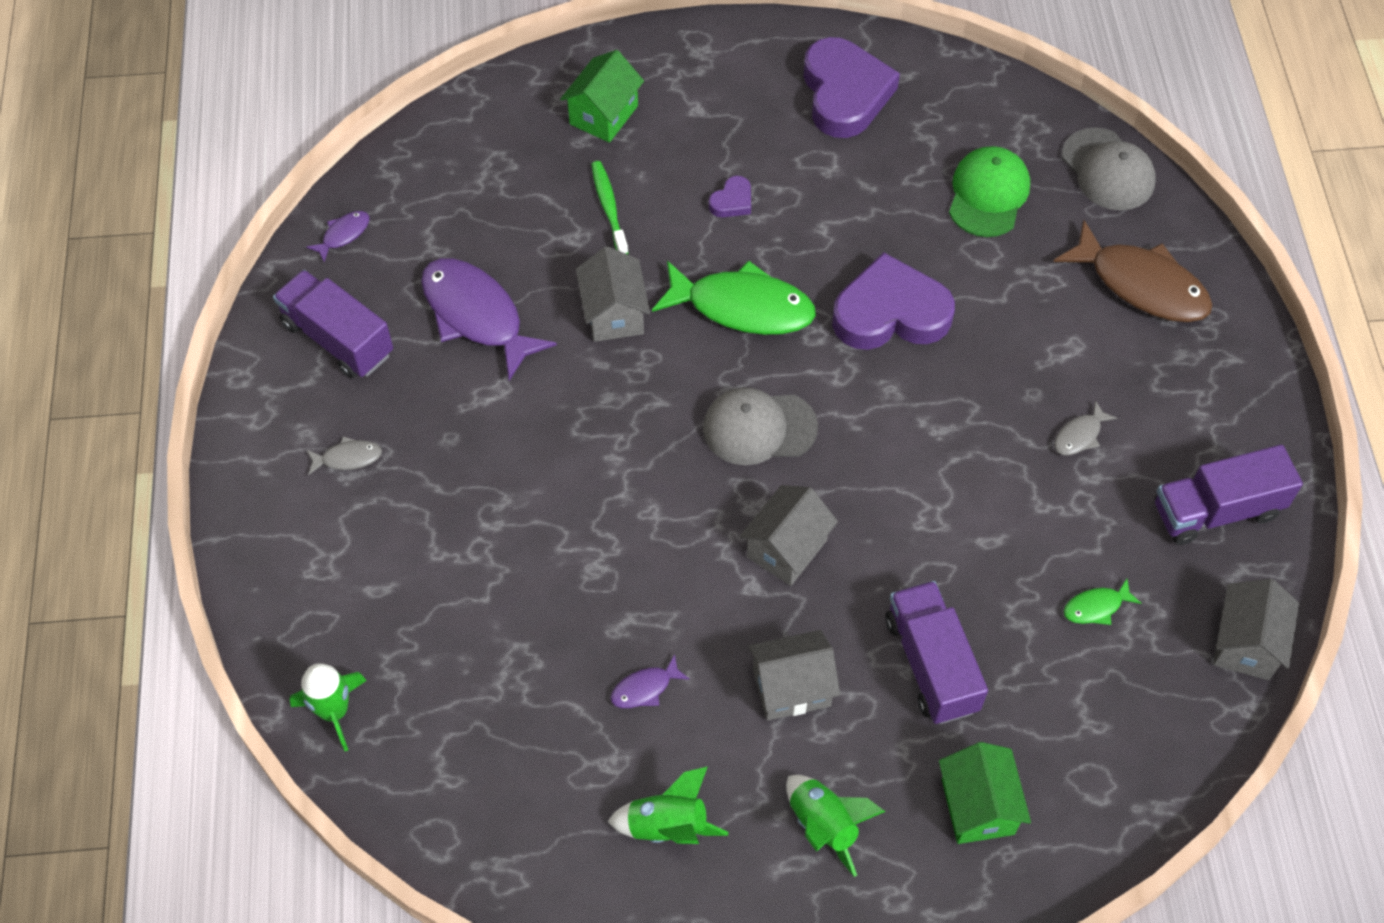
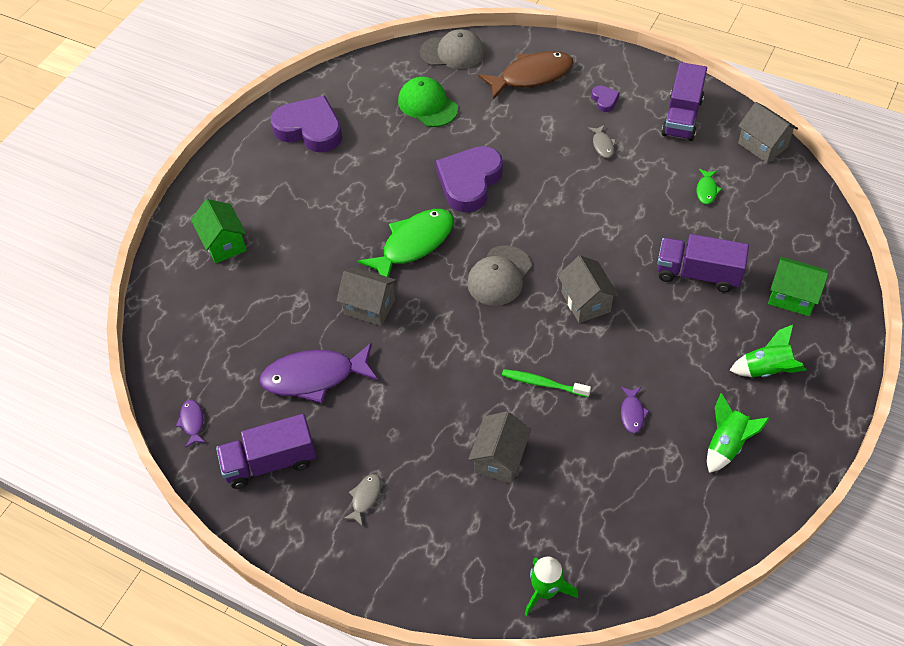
camera: 55 degrees left, 5 degrees down
green toothbrush [591,161,628,254] -> green toothbrush moved to [502,369,591,397]
purple heart [709,176,751,217] -> purple heart moved to [592,85,620,112]
grey house [748,630,840,721] -> grey house moved to [468,411,531,483]

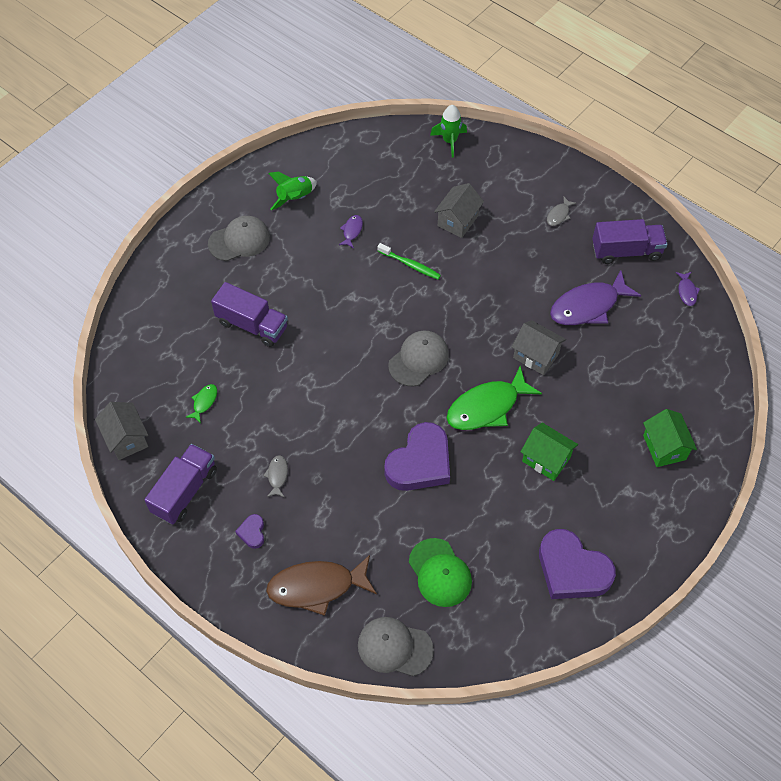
camera: 170 degrees left, 5 degrees up
purple fish [259,343,378,403] -> purple fish turned 150 degrees clockwise [550,270,641,325]
grey house [558,255,619,323] -> none
green rocket [729,325,807,377] -> grey cap [208,216,270,261]
green house [768,257,828,316] -> green house moved to [521,423,578,481]

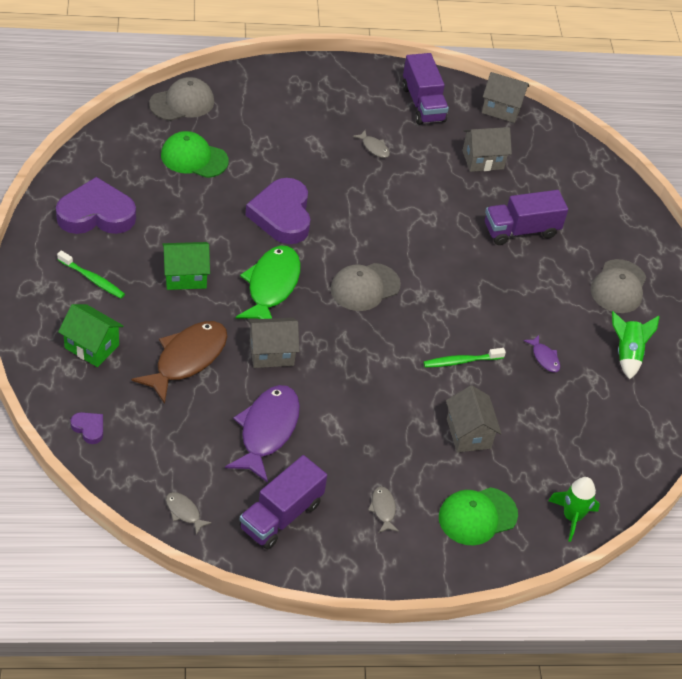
camera: 130 degrees right, 10 degrees down
green fish [186,384,217,423] -> grey house [462,127,512,172]
purple heart [235,514,264,549] -> purple heart moved to [70,412,103,444]
brown fish [266,555,377,616] -> brown fish moved to [131,321,227,404]
grey cap [388,331,449,387] -> grey cap turned 60 degrees clockwise [331,263,401,311]
purple fish [676,272,700,306] -> grey fish [166,492,212,535]
none -> green toothbrush [57,251,125,298]
none -> green cap [439,487,518,545]

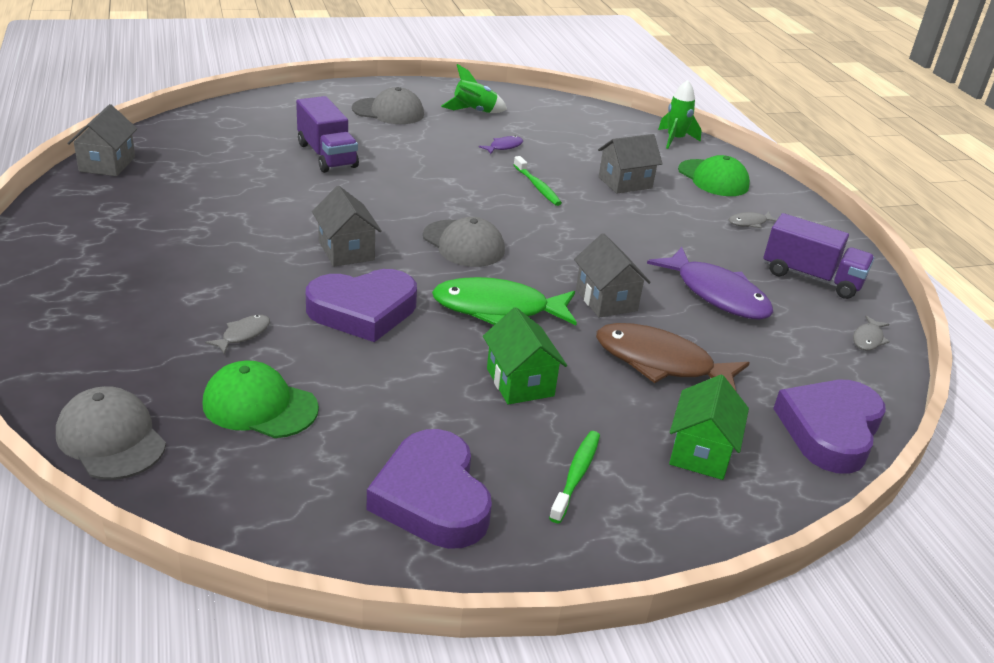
camera: 100 degrees left, 15 degrees down
purple heart [70,412,103,444] -> purple heart [773,380,886,474], size x2.30
green cap [161,131,229,178] -> green cap turned 105 degrees clockwise [202,360,319,438]
purple fish [225,385,300,483] -> purple fish turned 135 degrees counterclockwise [647,247,773,320]
grey fish [353,130,390,158] -> grey fish moved to [205,315,270,354]
purple truck [402,53,449,125] -> none
grey house [462,127,512,172] -> grey house moved to [312,186,382,267]

